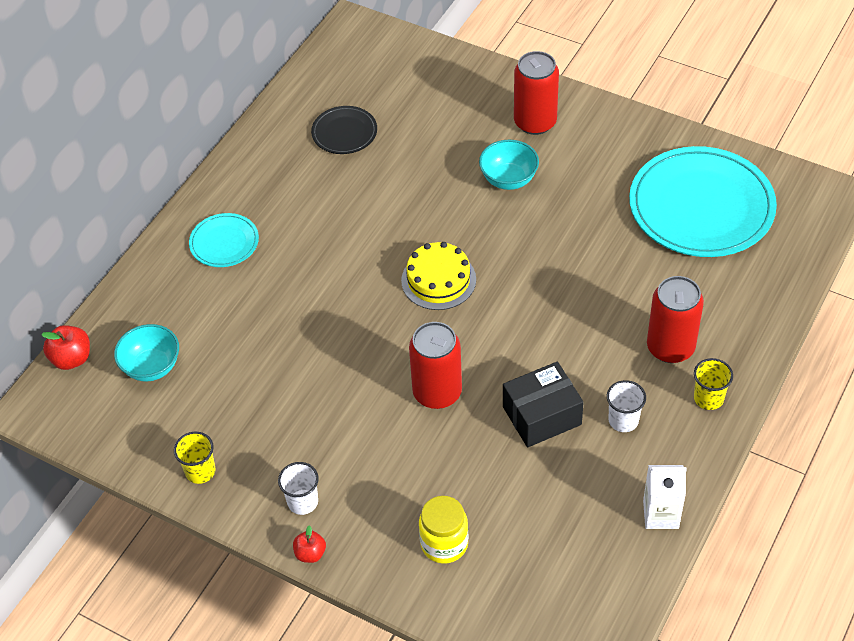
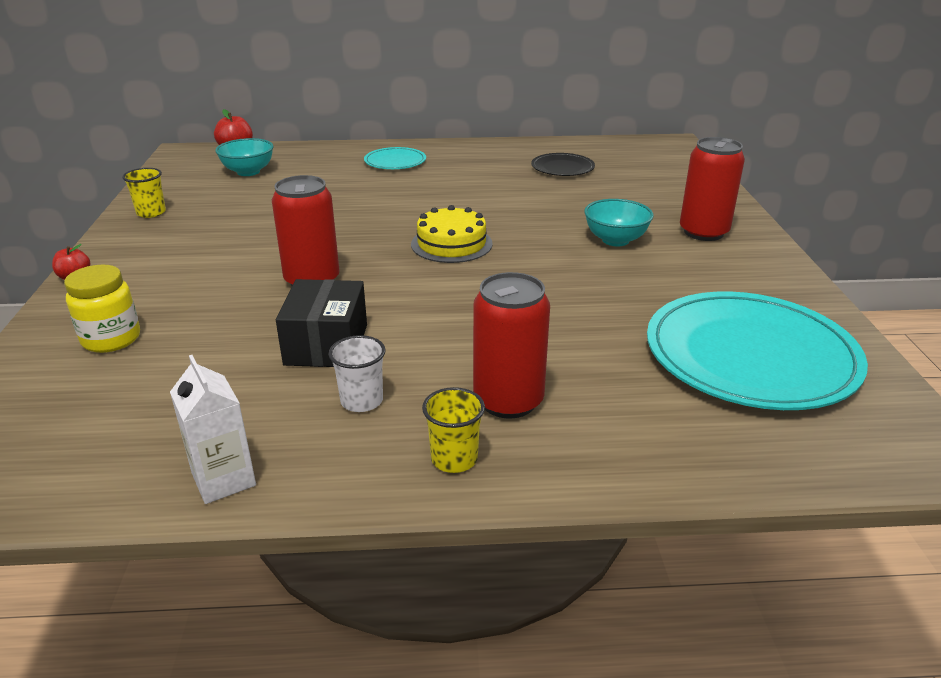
camera: 55 degrees right, 20 degrees down
white cup [278,462,319,515] -> none
black box [503,362,584,447] -> black box turned 60 degrees clockwise [276,279,367,367]

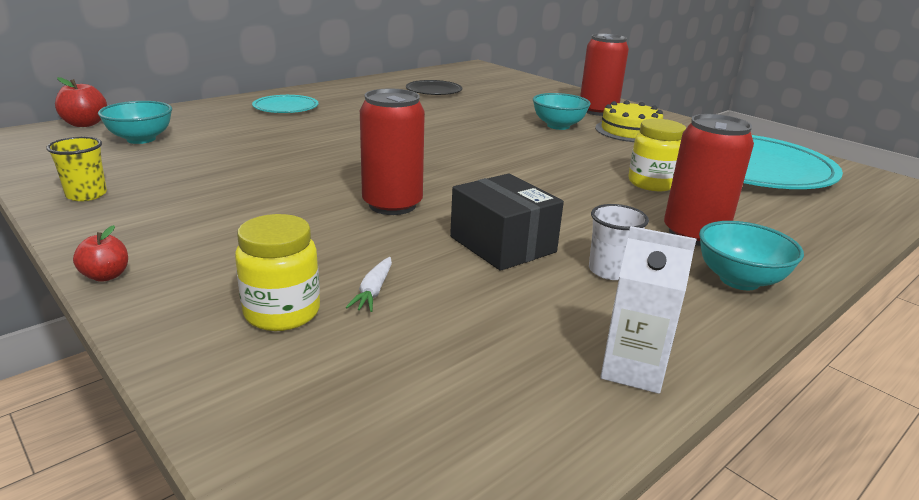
camera: 40 degrees left, 5 degrees down
yellow cake [411,205,493,263] -> yellow cake moved to [595,100,663,142]
yellow cup [422,387,485,473] -> turquoise bowl [699,221,804,290]
none -> white carrot [346,257,392,312]
none -> yellow jar [628,119,686,191]

